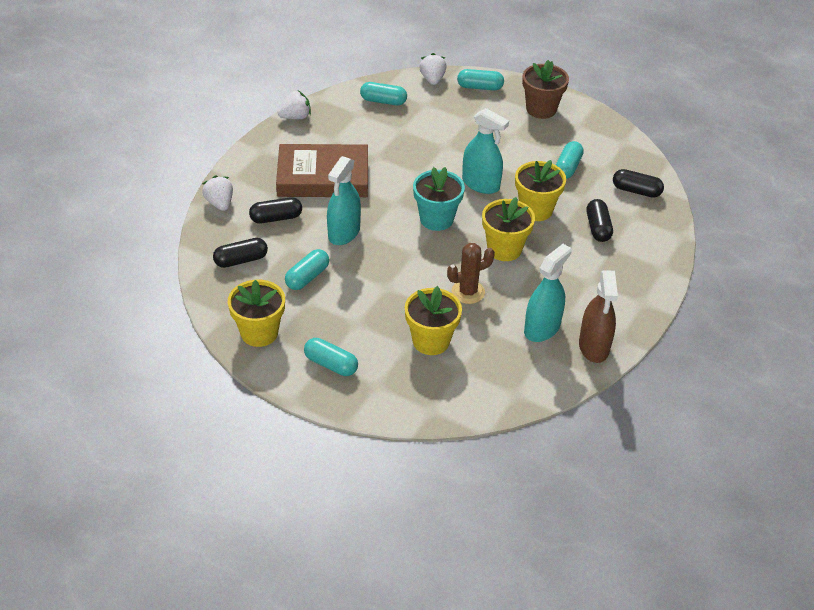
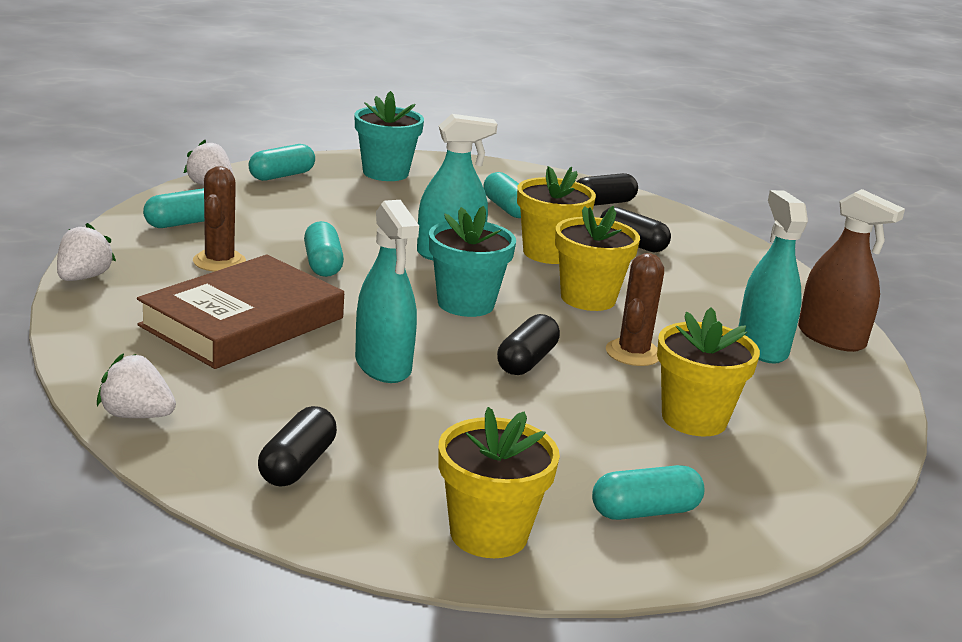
camera: 50 degrees left, 20 degrees down
black capsule [249,197,302,223] -> black capsule moved to [497,314,560,375]
turquoise capsule [285,249,329,290] -> turquoise capsule moved to [304,221,344,277]
brown flower pot [522,60,569,119] -> turquoise flower pot [354,91,424,181]
none -> brown cactus [193,166,246,272]

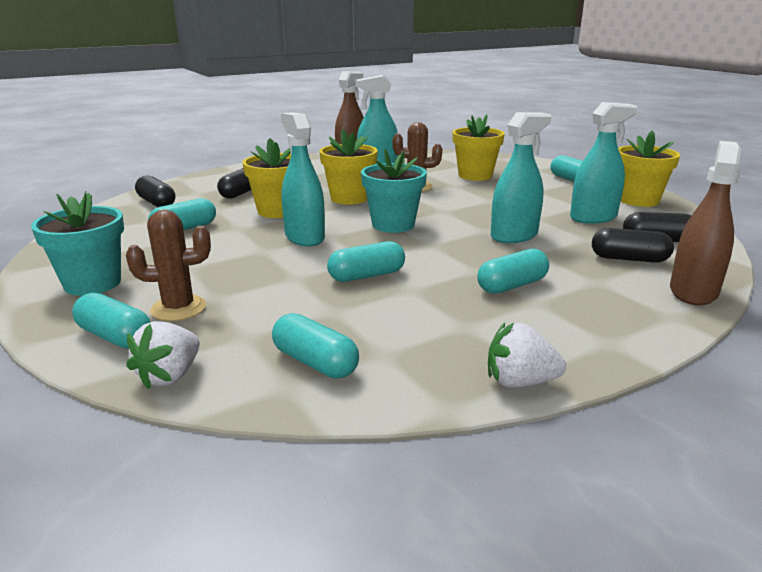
camera: 100 degrees left, 0 degrees up
white strawberry [97,353,176,418] -> brown spray bottle [670,141,741,305]
brown book [137,255,344,369] -> turquoise capsule [477,249,549,294]
brown cactus [193,166,246,272] -> brown cactus moved to [126,210,211,321]
black capsule [497,314,560,375] -> black capsule moved to [592,228,674,263]
none -> turquoise spray bottle [570,102,637,224]

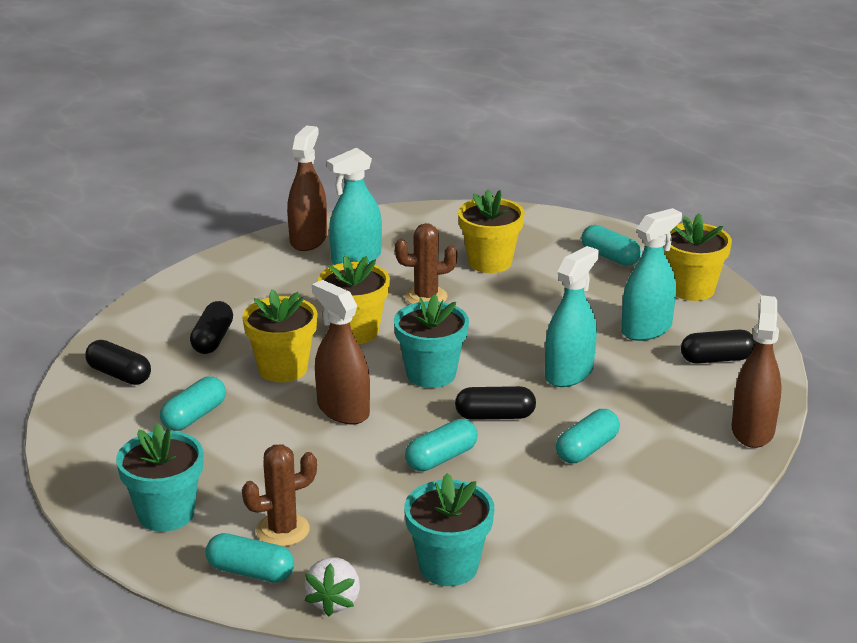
camera: 15 degrees left, 5 degrees up
turquoise capsule [272,313,359,378] -> turquoise flower pot [404,473,494,586]
turquoise spray bottle [281,112,325,246] -> brown spray bottle [312,280,370,424]
white strawberry [488,323,566,388] -> none
black capsule [592,228,674,263] -> black capsule moved to [455,386,536,420]

